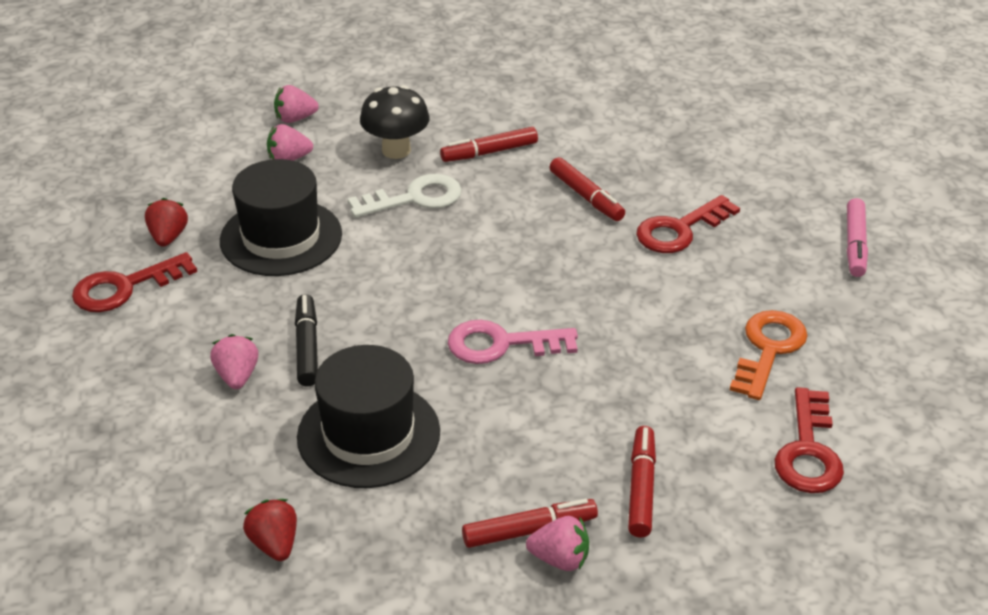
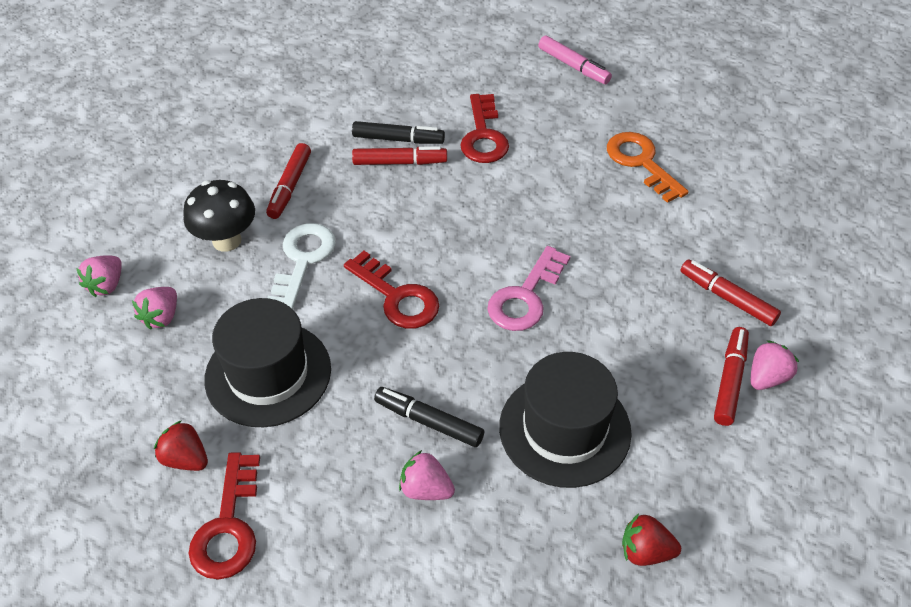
camera: 55 degrees left, 10 degrees up
red key [774,387,844,493] -> red key moved to [344,251,439,329]
none -> black marker [352,121,445,144]

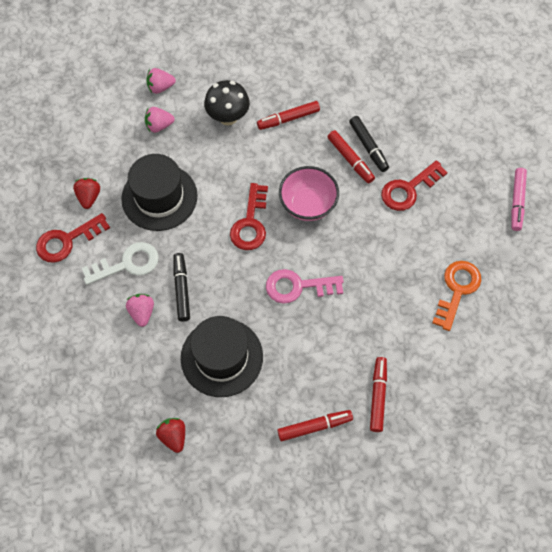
camera: 55 degrees right, 15 degrees up
white key [267,223,336,309] -> white key moved to [82,242,159,285]
pink strawberry [751,340,799,390] -> none
none -> pink bowl [279,166,339,221]

